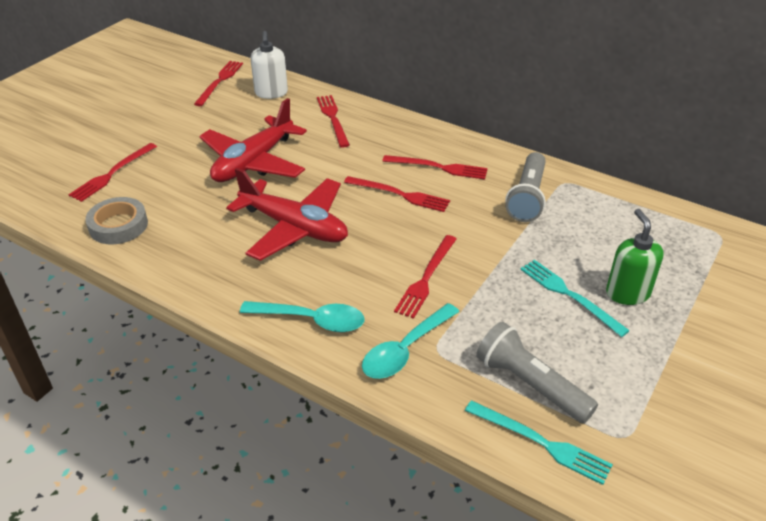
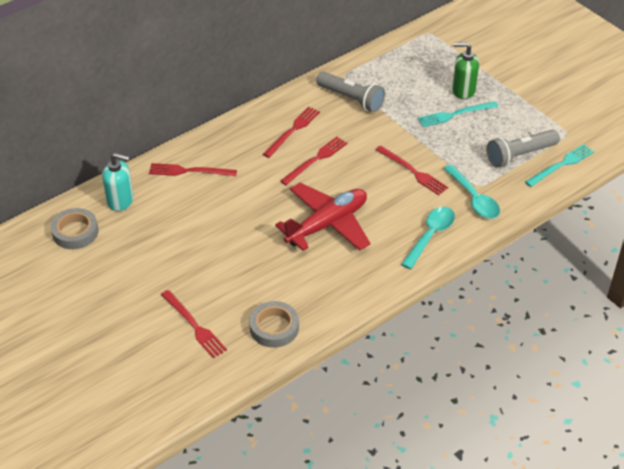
camera: 70 degrees left, 5 degrees up
red fork [194,61,243,106] -> grey tape [51,208,98,249]
red plane [199,98,307,182] -> none
white soap dispenser [250,31,288,99] -> turquoise soap dispenser [102,153,134,211]

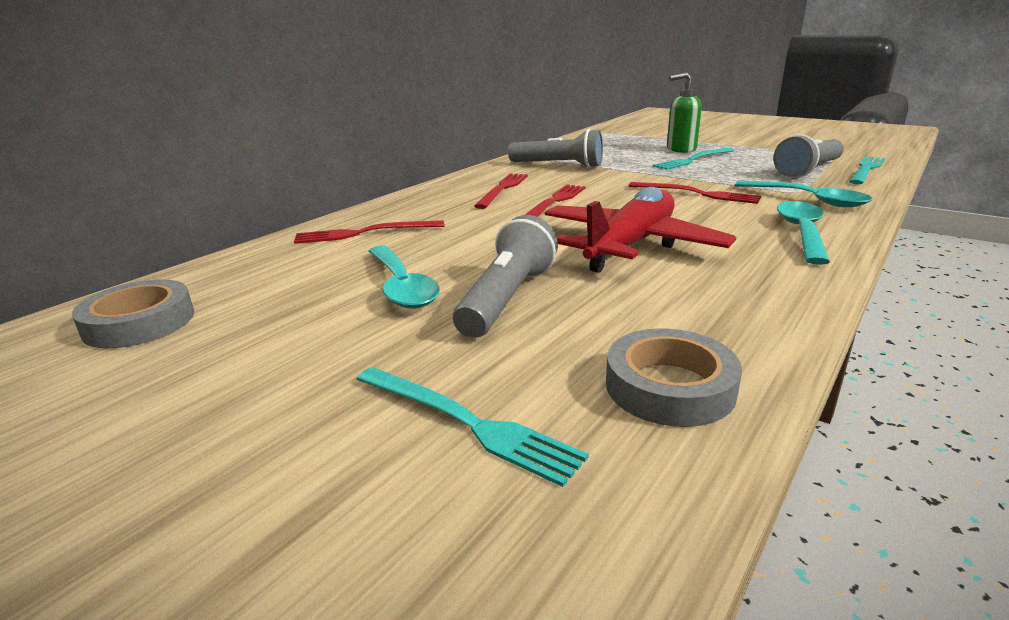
camera: 15 degrees left, 20 degrees down
turquoise soap dispenser [102,153,134,211] -> none
red fork [161,290,227,358] -> turquoise fork [356,367,589,487]
none -> turquoise spoon [368,246,440,309]
none -> grey flashlight [453,215,558,338]

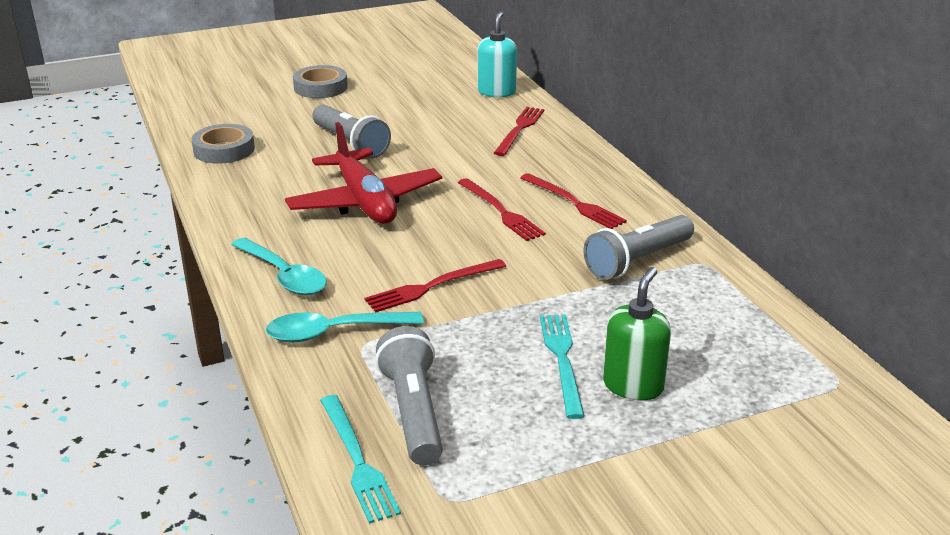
camera: 120 degrees right, 5 degrees up
grey tape [72,279,194,348] -> grey tape moved to [293,65,348,98]
turquoise fork [356,367,589,487] -> none
turquoise spoon [368,246,440,309] -> none
none -> turquoise soap dispenser [478,11,517,97]

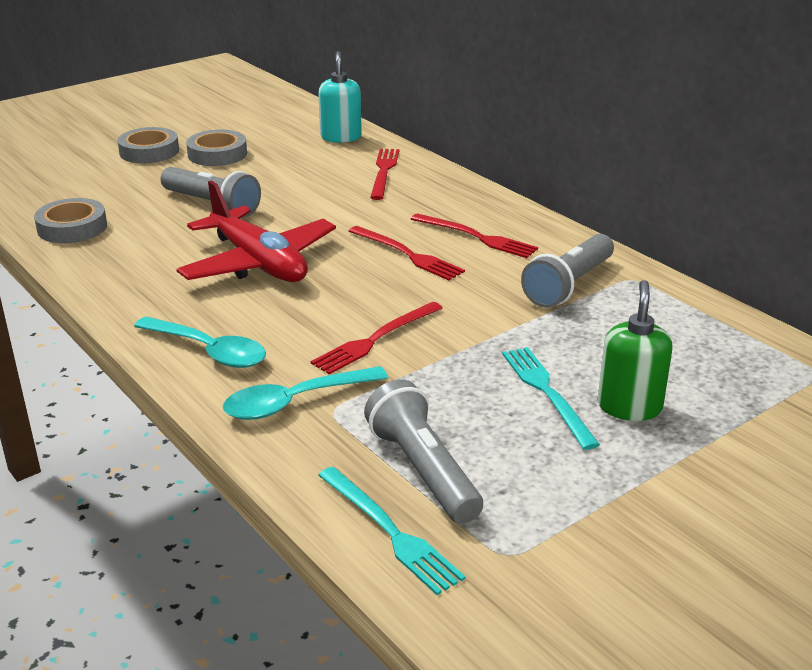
camera: 15 degrees left, 0 degrees up
none -> grey tape [186,130,247,166]

